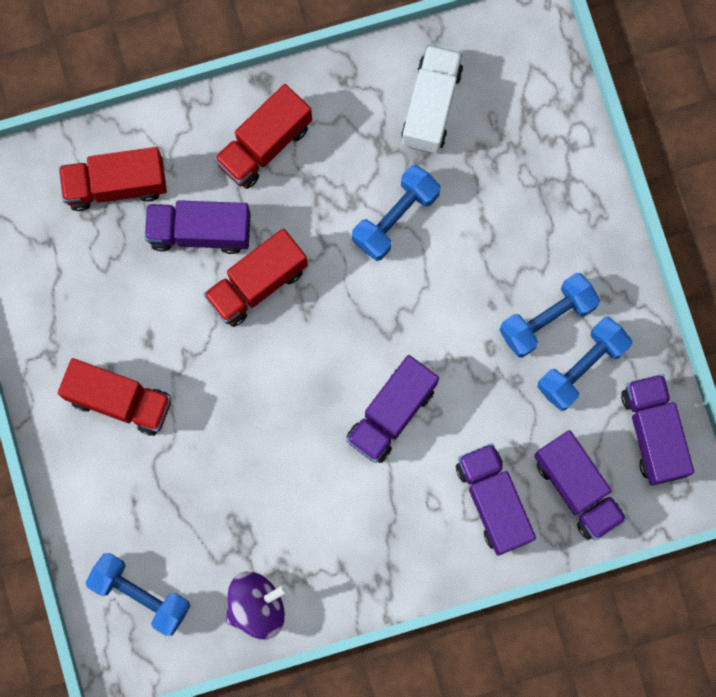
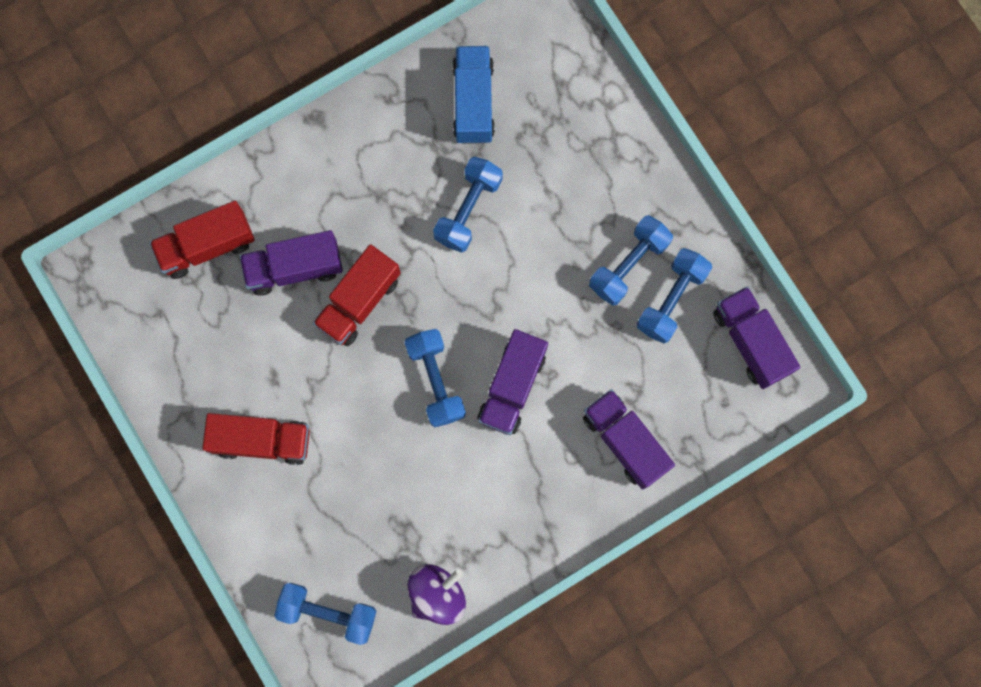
camera: 15 degrees left, 0 degrees up
red truck [214,84,312,189] -> none
white truck [401,45,463,154] -> blue truck [452,46,495,144]
purple truck [534,430,627,541] -> none
none -> blue dumbbell [404,329,466,427]

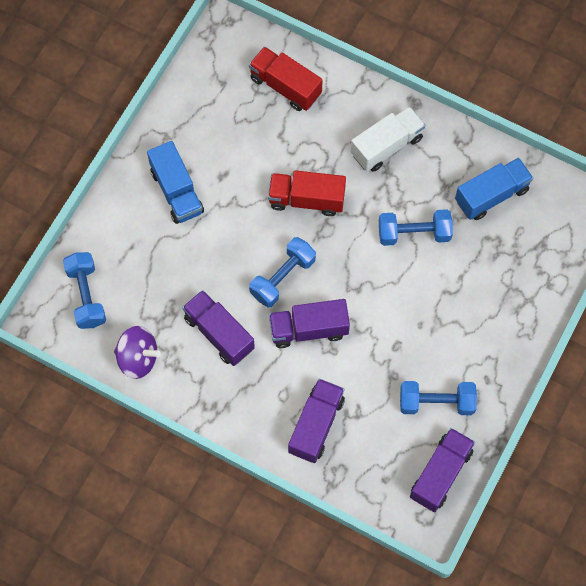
camera: 60 degrees right, 10 degrees down
red truck [202,413,310,465] -> blue truck [147,141,204,224]
purple truck [239,230,343,296] -> purple truck moved to [182,290,255,366]
blue dumbbell [589,215,673,306] -> none
none -> white truck [351,106,425,172]

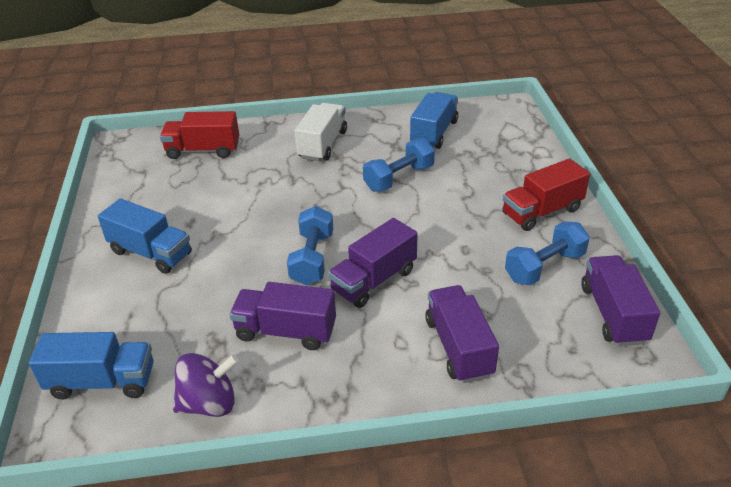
camera: 35 degrees left, 30 degrees down
blue dumbbell [63,252,106,329] -> blue truck [29,332,154,400]
red truck [268,170,346,216] -> red truck moved to [502,158,590,231]

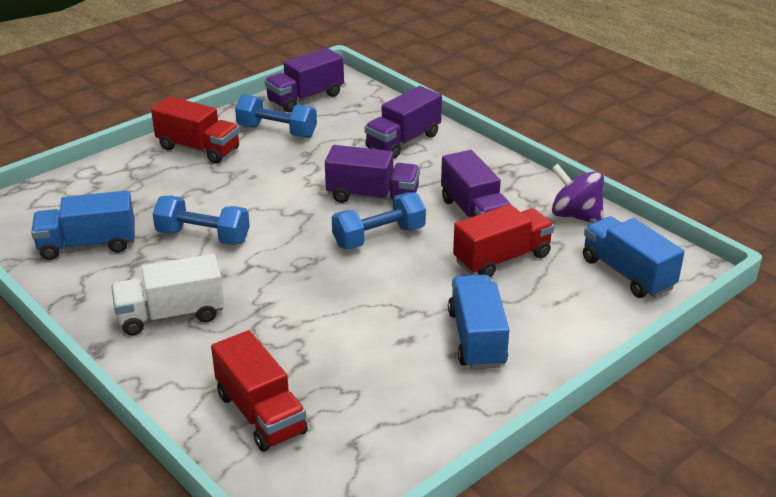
camera: 125 degrees left, 5 degrees down
none -> red truck [453,204,554,277]

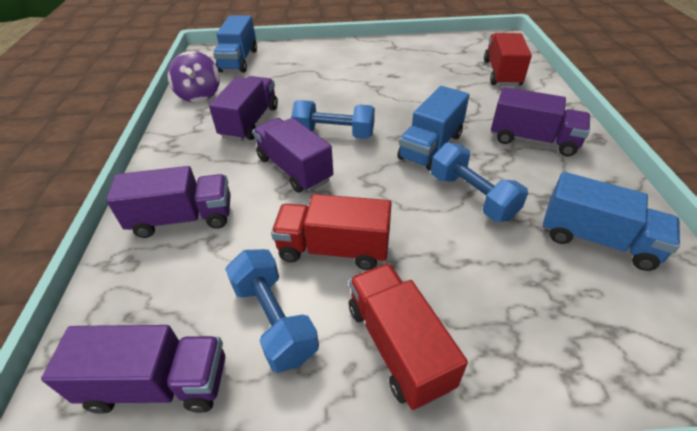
camera: 140 degrees left, 10 degrees up
white truck [111,254,224,336] -> purple truck [491,87,590,157]
blue truck [448,275,509,369] -> blue truck moved to [397,86,469,170]
red truck [453,204,554,277] -> red truck moved to [271,194,392,270]

